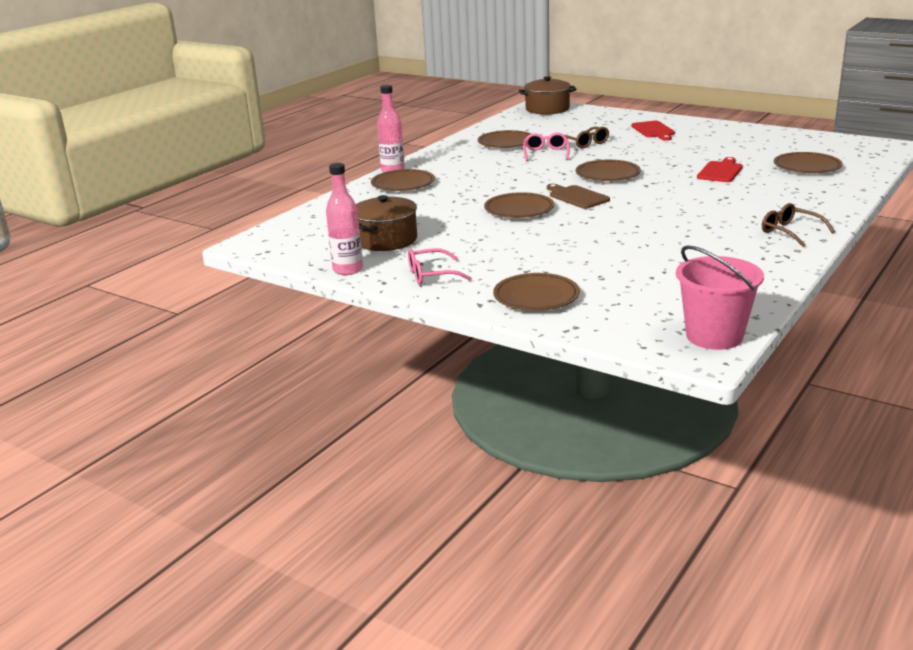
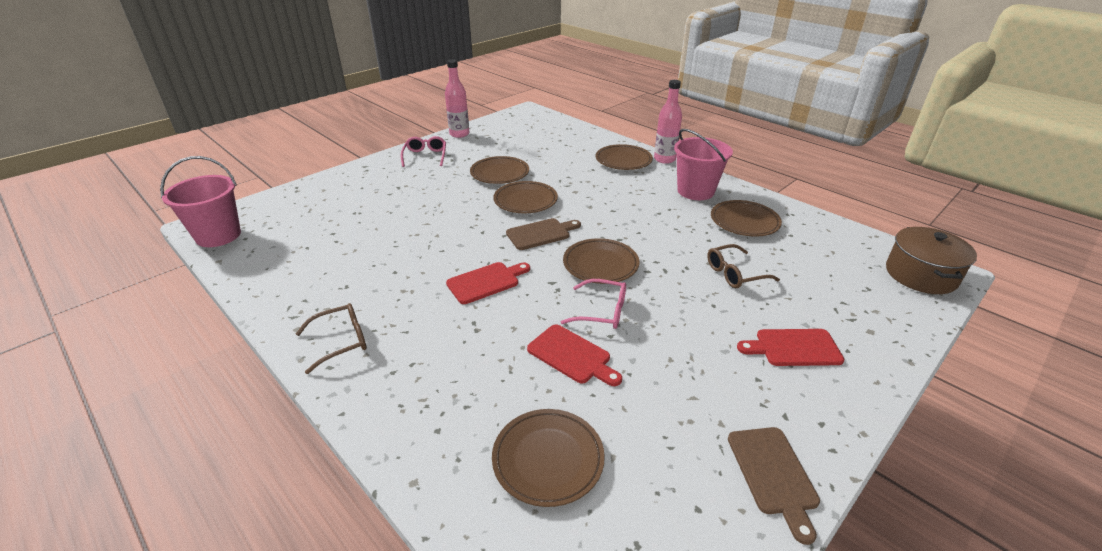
camera: 100 degrees right, 10 degrees up
brown pot [356,195,417,251] -> none
brown plate [493,273,580,311] -> brown plate moved to [470,156,529,184]
pink glasses [523,133,570,162] -> pink glasses moved to [561,279,626,329]
none -> red cutting board [446,262,530,304]
none -> pink bucket [674,129,733,200]
none -> brown cutting board [728,427,820,545]

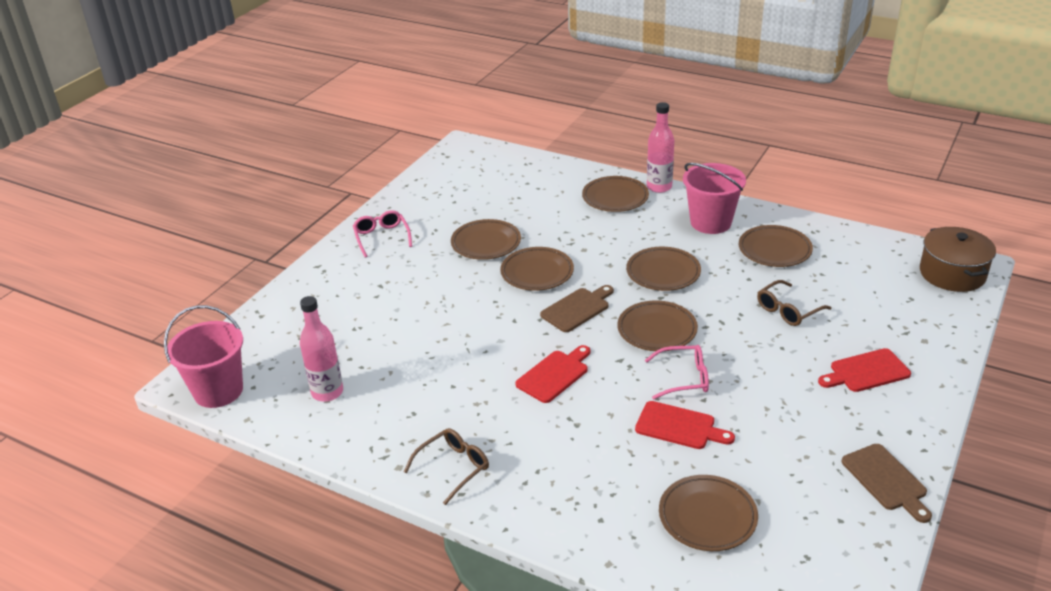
camera: 15 degrees left, 0 degrees up
pink bottle [445,60,469,138] -> pink bottle moved to [300,296,343,402]
none -> brown plate [626,247,701,291]

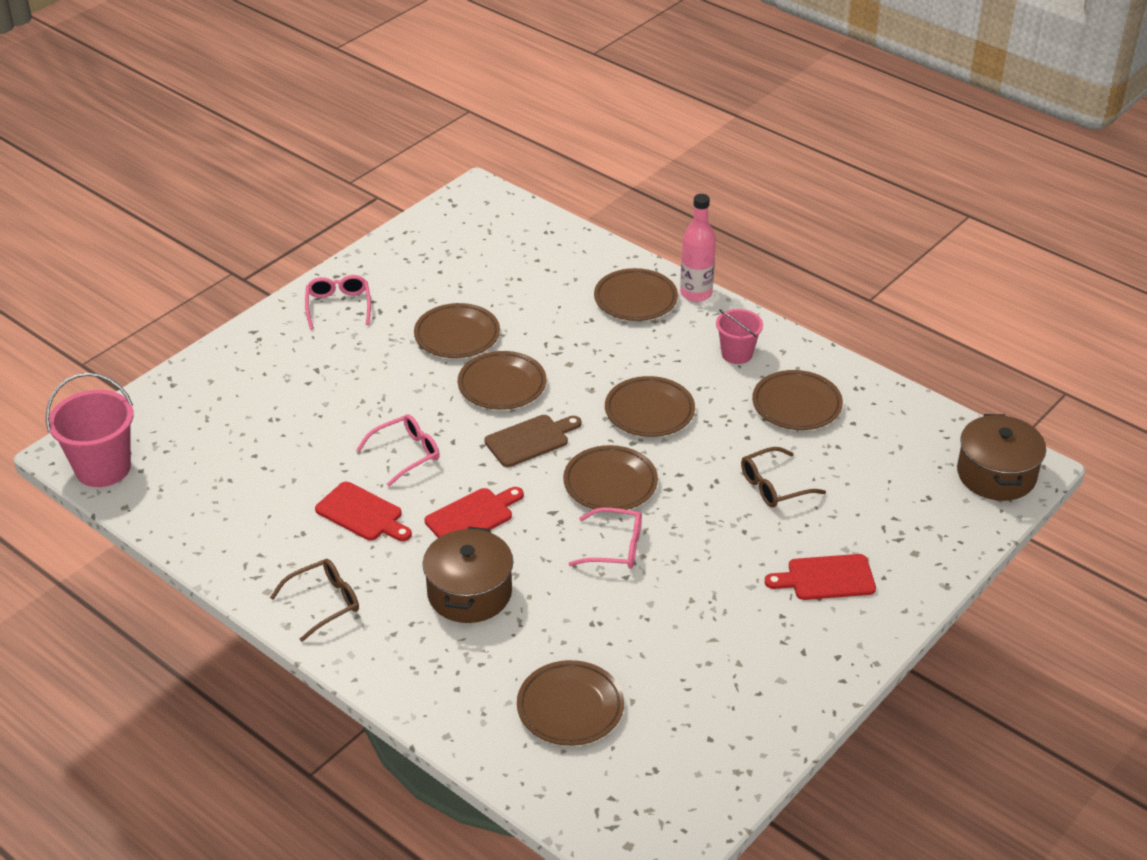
camera: 10 degrees right, 5 degrees up
pink bottle [300,296,343,402] -> none
red cutting board [635,401,735,449] -> red cutting board moved to [315,482,412,541]
pink bucket [683,163,746,234] -> pink bucket [716,309,763,364], size x0.61
brown cutting board [841,444,932,523] -> none
none -> pink glasses [356,414,440,487]
none -> brown pot [422,526,513,623]

